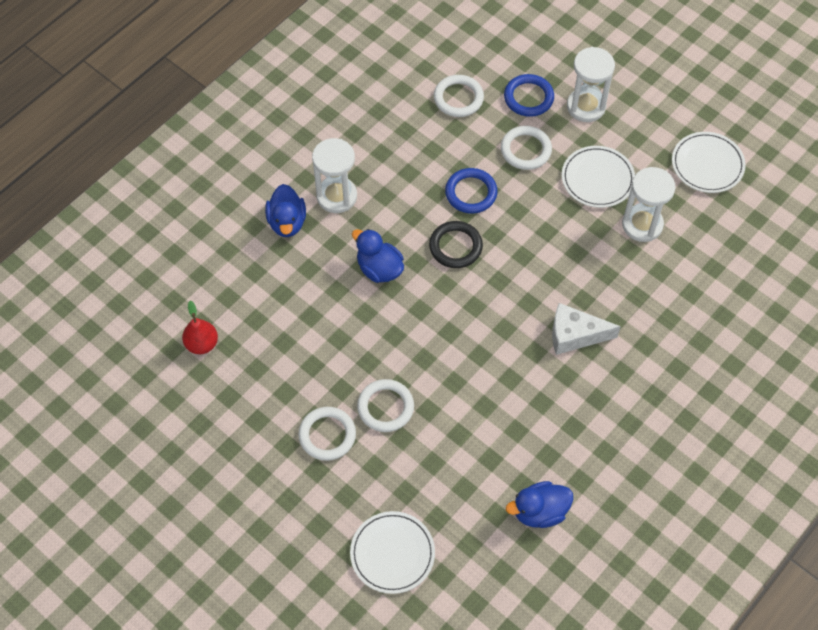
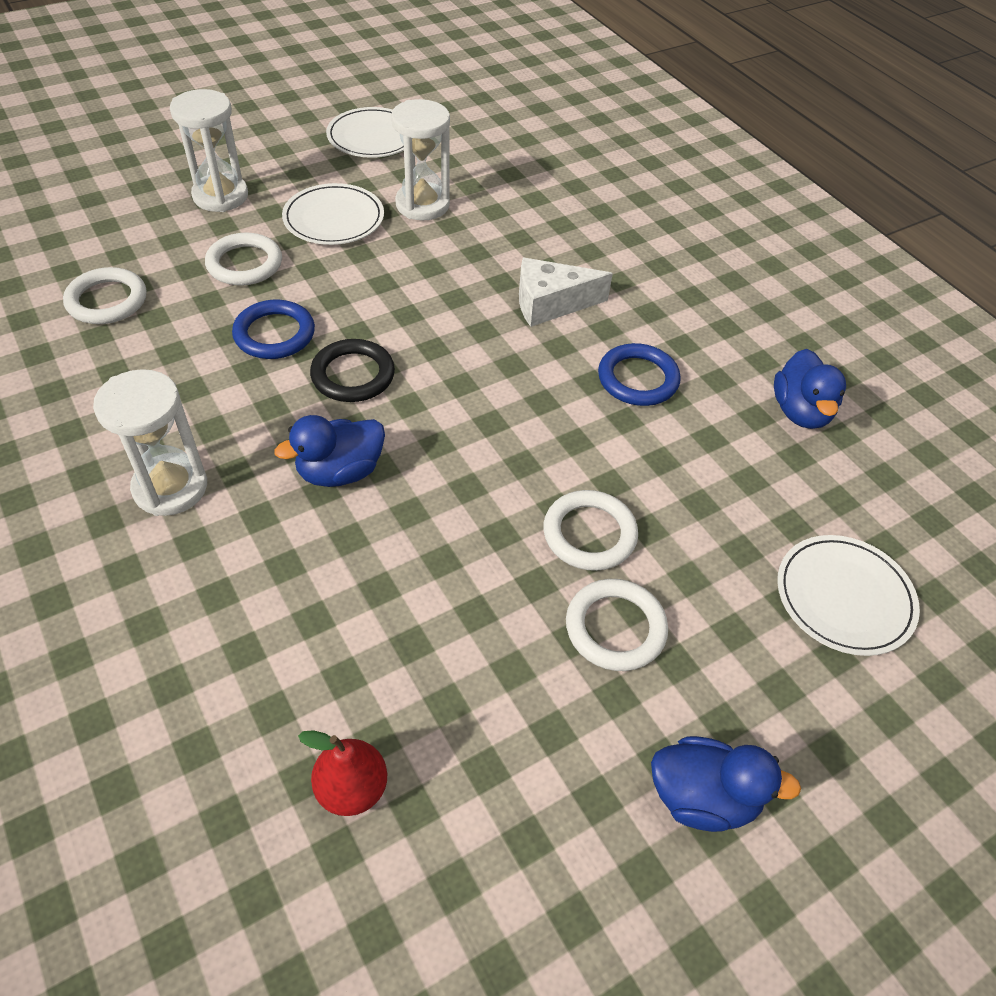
camera: 75 degrees left, 10 degrees down
blue duck [265,184,306,237] -> blue duck moved to [651,736,801,832]
blue ring [504,74,554,117] -> blue ring moved to [598,343,681,406]
white cheese [552,303,621,355] -> white cheese turned 60 degrees clockwise [519,258,613,327]

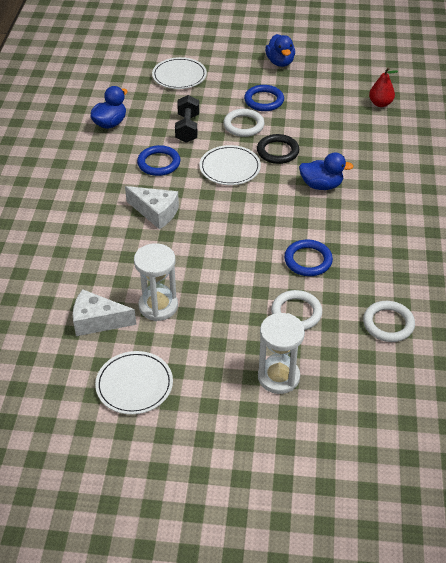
camera: 140 degrees left, 5 degrees down
white hourglass [93,369,207,516] -> none
white plate [282,183,384,245] -> white plate moved to [200,145,261,185]
black ring [310,339,395,402] -> black ring moved to [257,134,299,164]
white ring [566,579,668,671] -> blue ring [244,85,284,111]
blue duck [651,736,801,832] -> blue duck turned 150 degrees counterclockwise [265,34,295,67]
none -> white cheese [73,289,136,336]
none -> black dumbbell [175,95,199,143]

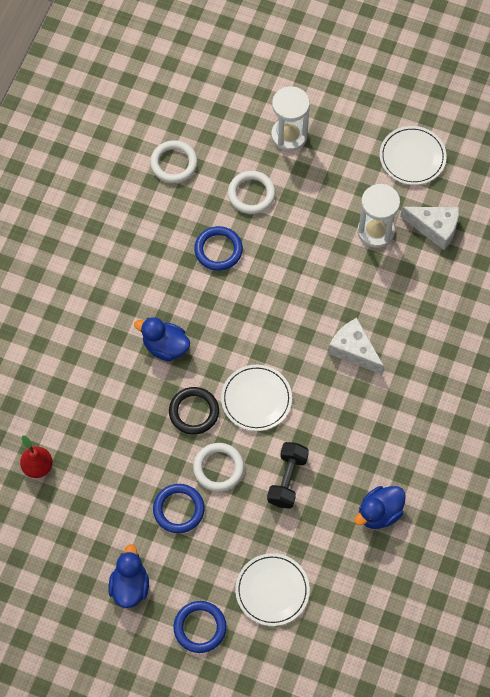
camera: 165 degrees left, 20 degrees up
blue ring [137,145,180,176] -> blue ring moved to [173,601,227,653]

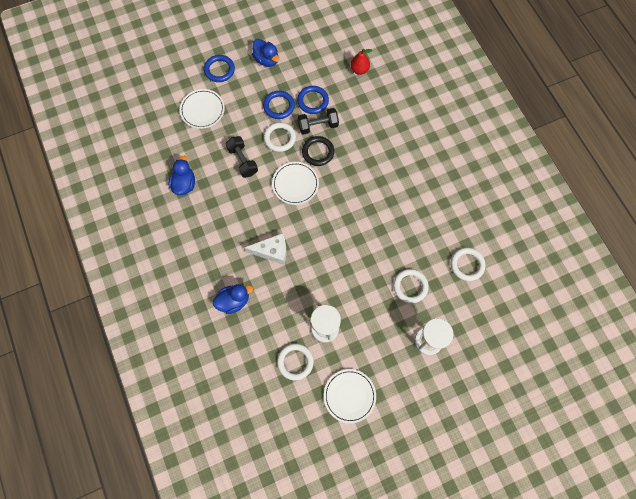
camera: 135 degrees right, 5 degrees up
blue duck [134,317,190,361] -> blue duck moved to [213,284,253,314]
blue ring [194,226,243,271] -> blue ring moved to [297,86,329,114]
white cheese [400,207,459,250] -> white ring [277,343,314,380]
none -> black dumbbell [298,108,339,135]

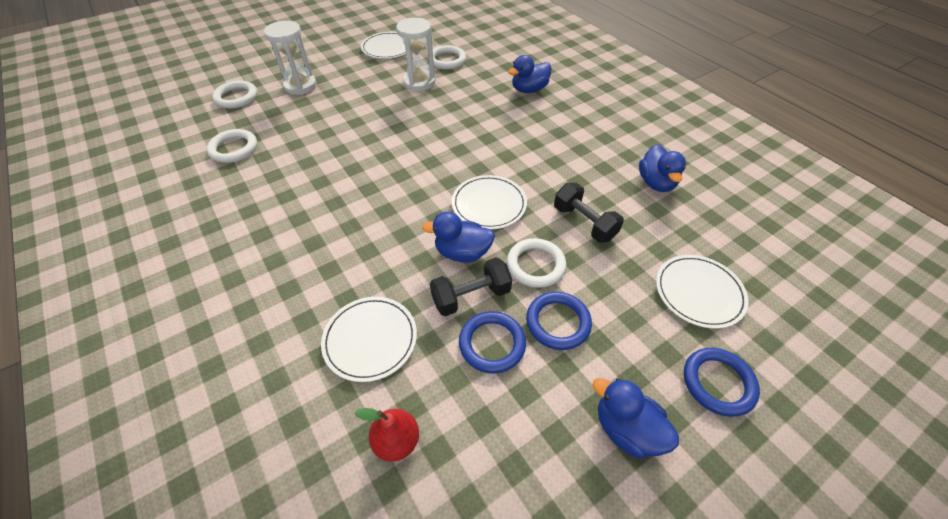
camera: 170 degrees right, 20 degrees down
white cheese [244,233,286,265] -> none
black ring [302,136,334,166] -> blue duck [422,212,495,263]
white ring [393,269,429,303] -> white ring moved to [212,81,257,109]
none -> white plate [321,297,417,382]

